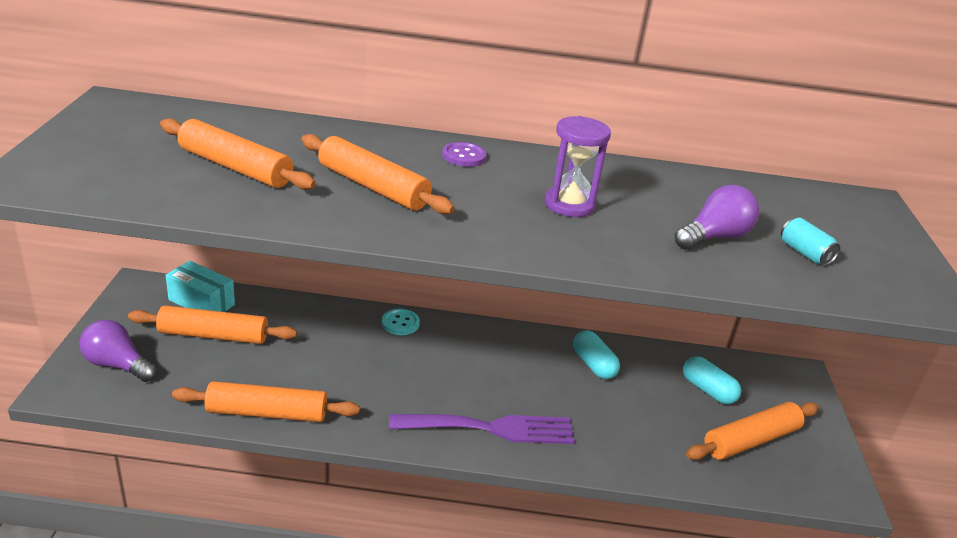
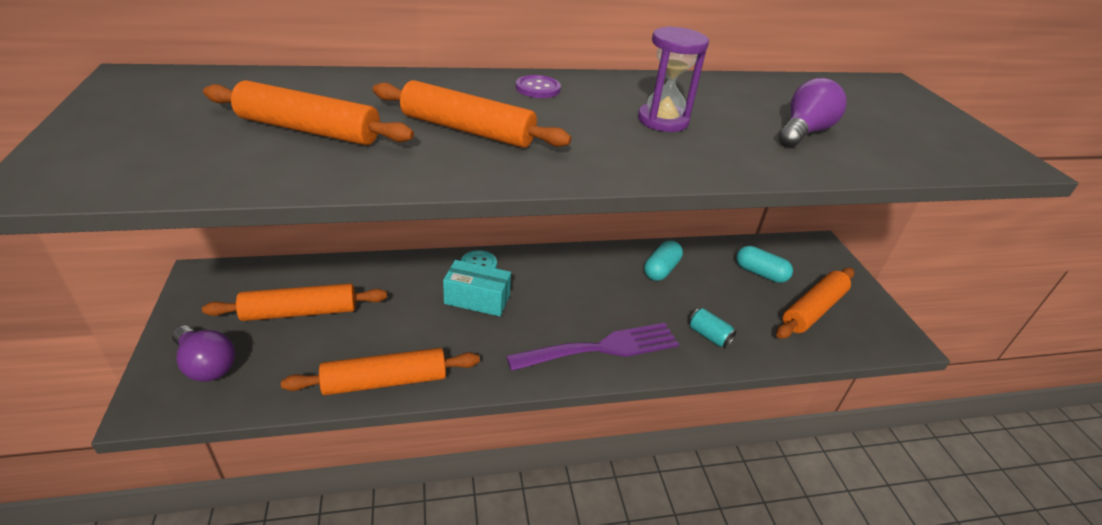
camera: 15 degrees left, 5 degrees up
purple light bulb [79,320,157,382] -> purple light bulb turned 150 degrees counterclockwise [172,326,235,382]
turquoise box [166,261,235,312] -> turquoise box moved to [443,260,511,316]
turquoise capsule [573,330,620,379] -> turquoise capsule turned 75 degrees clockwise [644,241,683,281]
turquoise can [781,217,840,266] -> turquoise can moved to [688,308,736,348]

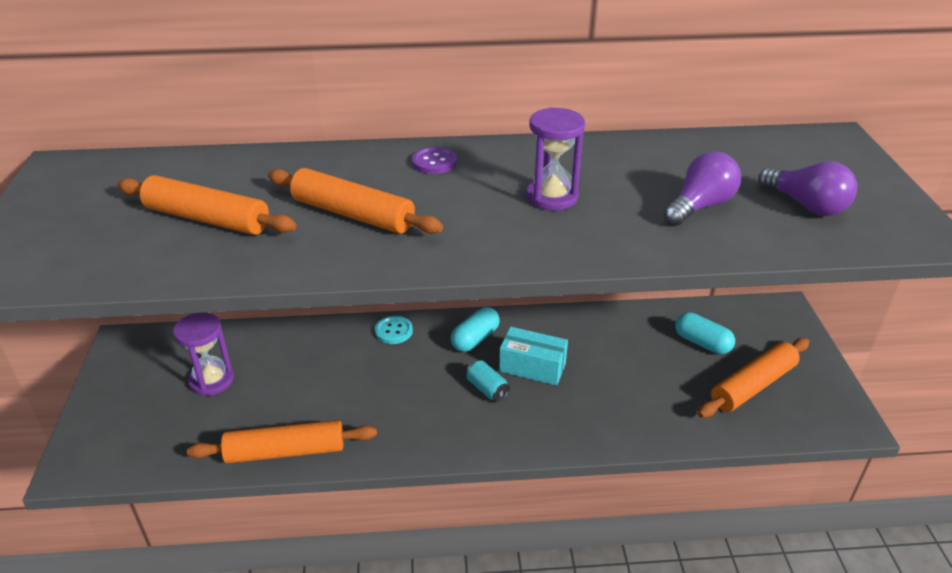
camera: 10 degrees right, 0 degrees up
purple light bulb [172,326,235,382] -> purple light bulb moved to [758,161,857,216]
orange rolling pin [202,283,387,321] -> purple hourglass [173,312,234,396]
turquoise box [443,260,511,316] -> turquoise box moved to [499,327,568,386]
purple fork [506,323,679,371] -> none
turquoise capsule [644,241,683,281] -> turquoise capsule moved to [450,307,500,352]
turquoise can [688,308,736,348] -> turquoise can moved to [466,360,510,402]

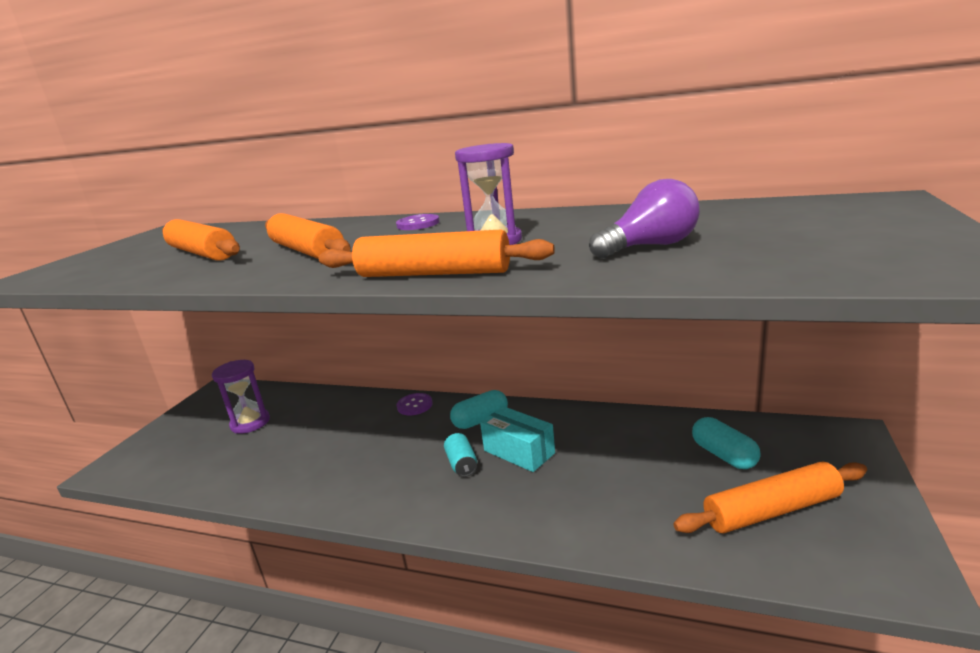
camera: 25 degrees right, 15 degrees down
orange rolling pin [187,420,377,463] -> orange rolling pin moved to [318,230,555,277]
turquoise button [375,316,413,344] -> purple button [397,393,433,415]
purple light bulb [758,161,857,216] -> none

